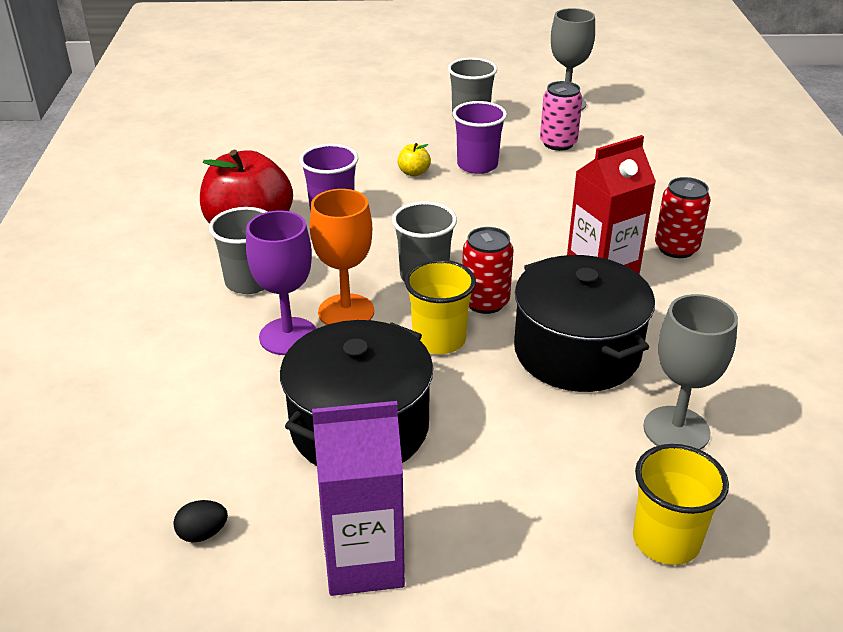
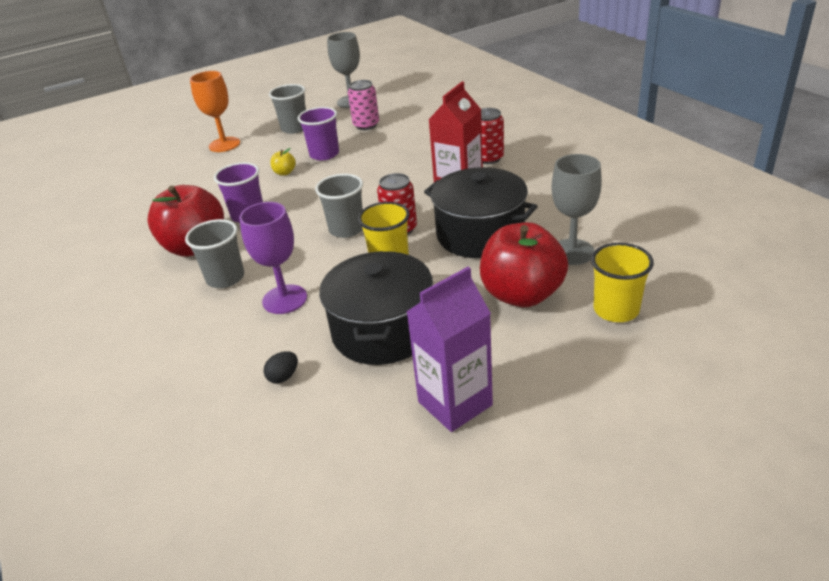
camera: 25 degrees left, 0 degrees up
black egg [173,500,228,542] -> black egg moved to [264,351,298,384]
orange goblet [310,189,374,325] -> orange goblet moved to [190,71,240,152]
none -> red apple [480,222,568,307]

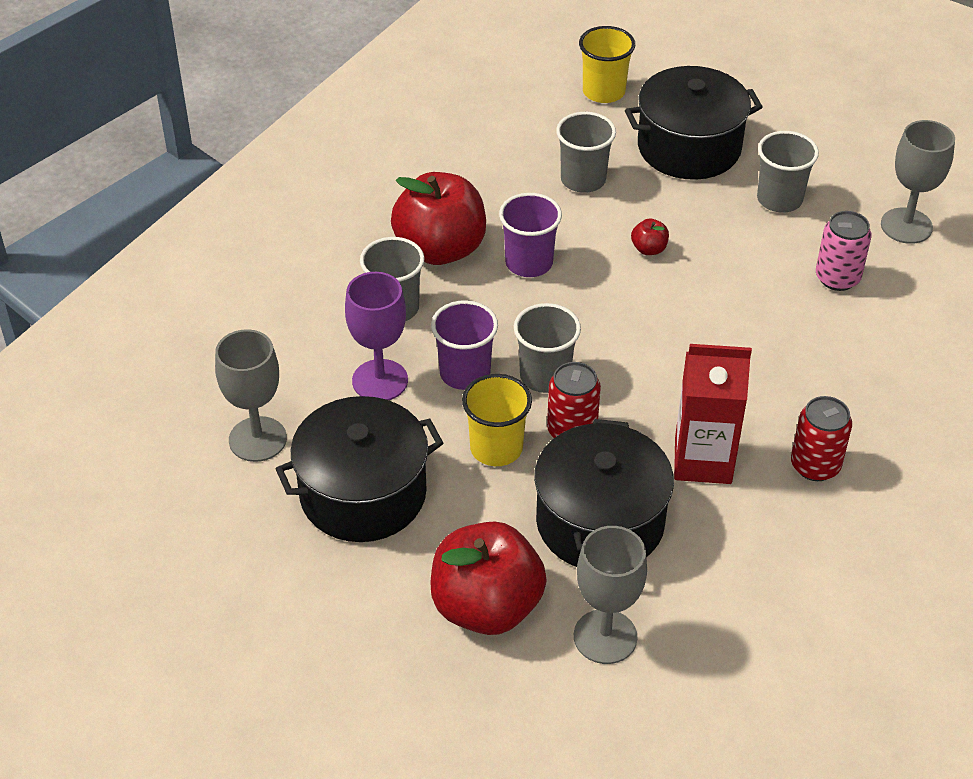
camera: 60 degrees right, 10 degrees up
orange goblet [190,71,240,152] -> black pot [625,66,763,180]
black egg [264,351,298,384] -> grey goblet [215,329,287,462]
yellow apple [270,148,296,175] -> red apple [631,218,669,255]
purple cup [298,107,339,160] -> purple cup moved to [431,300,498,390]
purple carton [406,267,493,432] -> none
yellow cup [591,243,654,322] -> yellow cup moved to [579,26,635,103]
none -> grey cup [556,112,616,193]

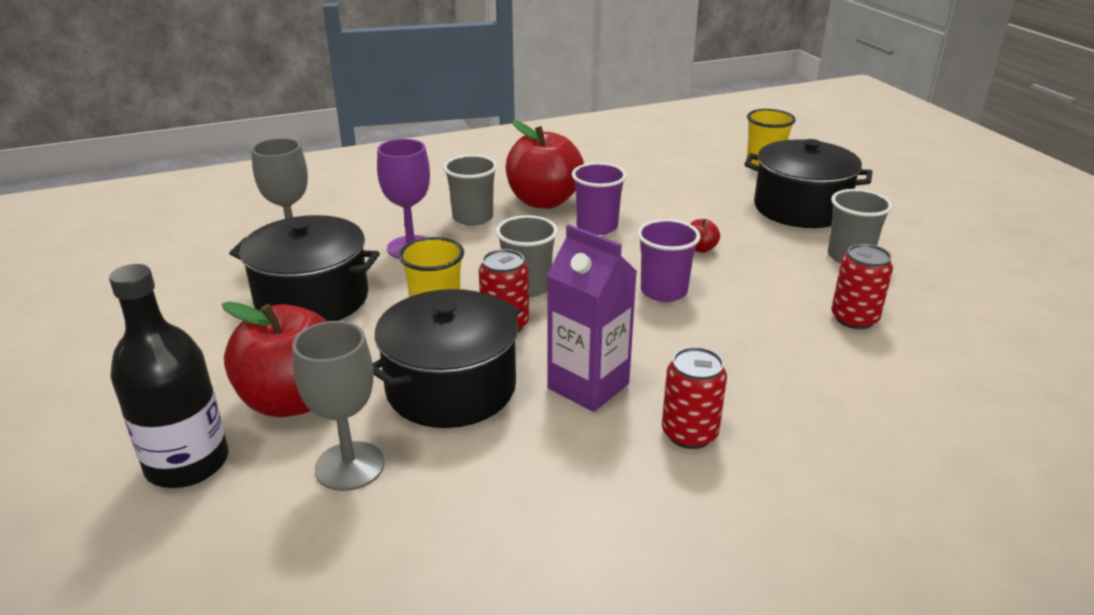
camera: 35 degrees right, 15 degrees down
purple cup [431,300,498,390] -> purple cup moved to [637,219,701,302]
grey cup [556,112,616,193] -> none
red carton [674,344,752,484] -> purple carton [547,224,637,412]
pink can [816,211,872,291] -> red can [831,244,893,329]
grey goblet [881,120,955,244] -> none
none -> black bottle [109,264,228,488]

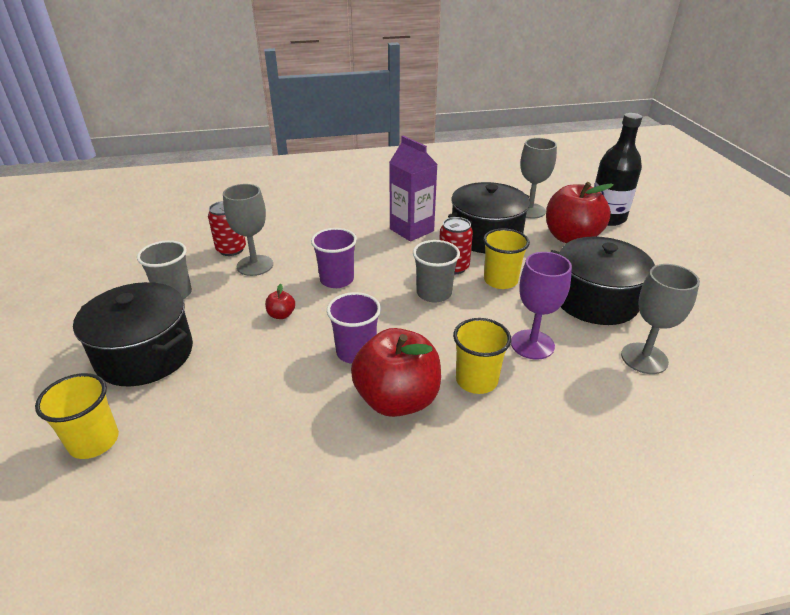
camera: 170 degrees left, 5 degrees up
grey cup [443,155,497,226] -> yellow cup [453,318,511,394]
red can [662,347,727,449] -> none
none -> grey goblet [223,184,273,276]

